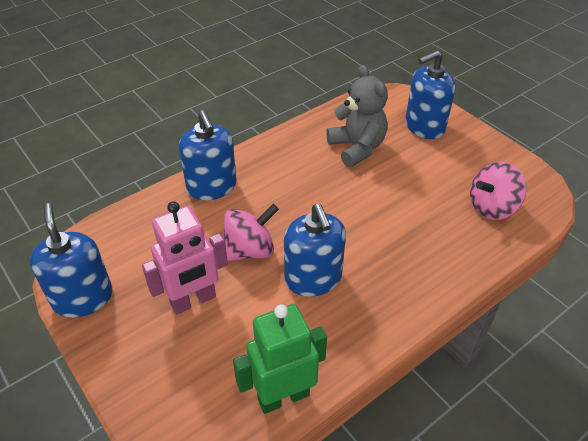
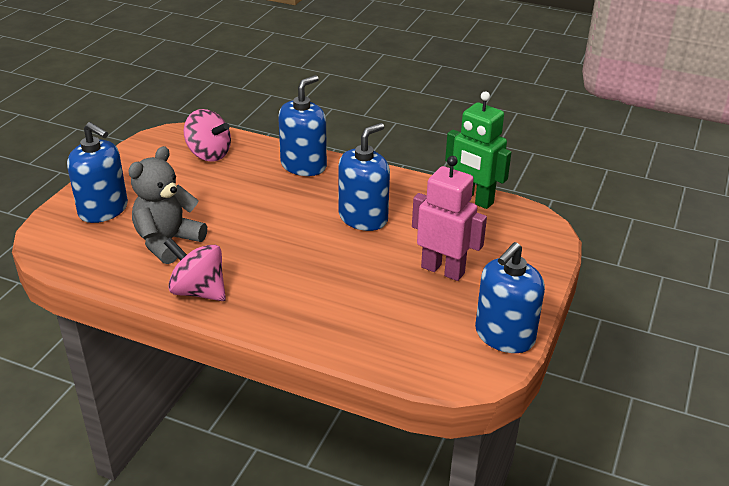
camera: 120 degrees left, 10 degrees down
blue soap dispenser [179,111,237,200] -> blue soap dispenser moved to [278,75,327,176]
pink spinning top [224,204,279,261] -> pink spinning top moved to [164,237,226,301]

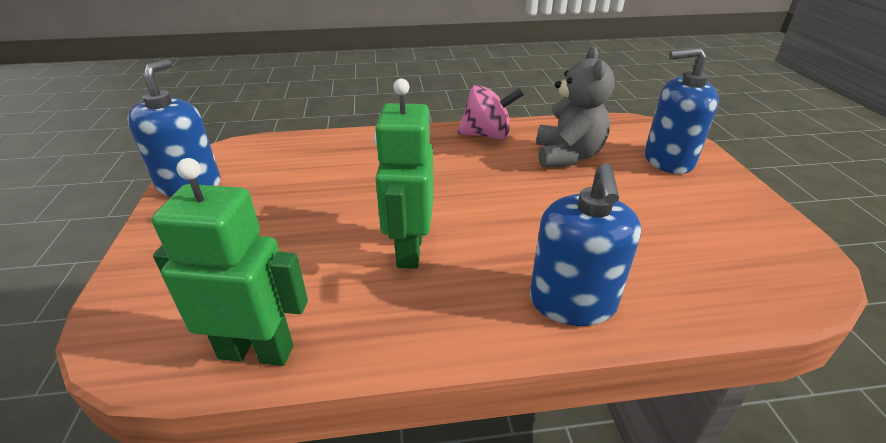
camera: 150 degrees right, 0 degrees up
pink spinning top [184,109,231,162] -> none
blue soap dispenser [338,123,390,231] -> green robot [374,78,434,269]
pink robot [412,156,487,281] -> none

